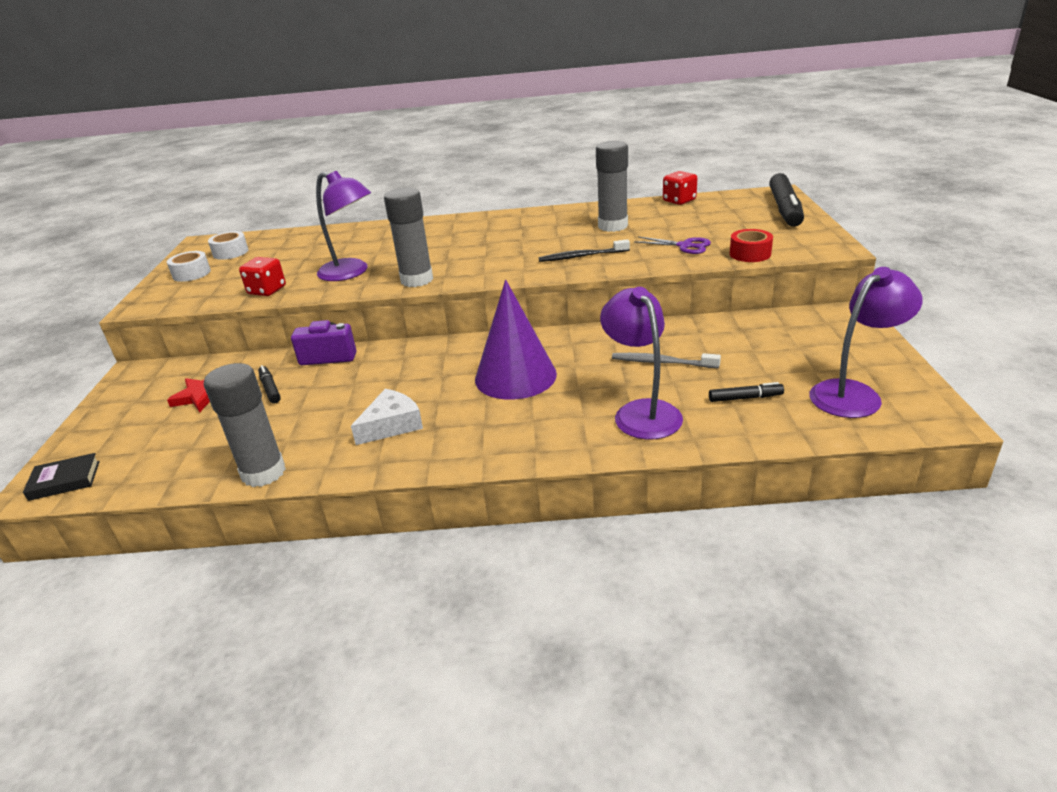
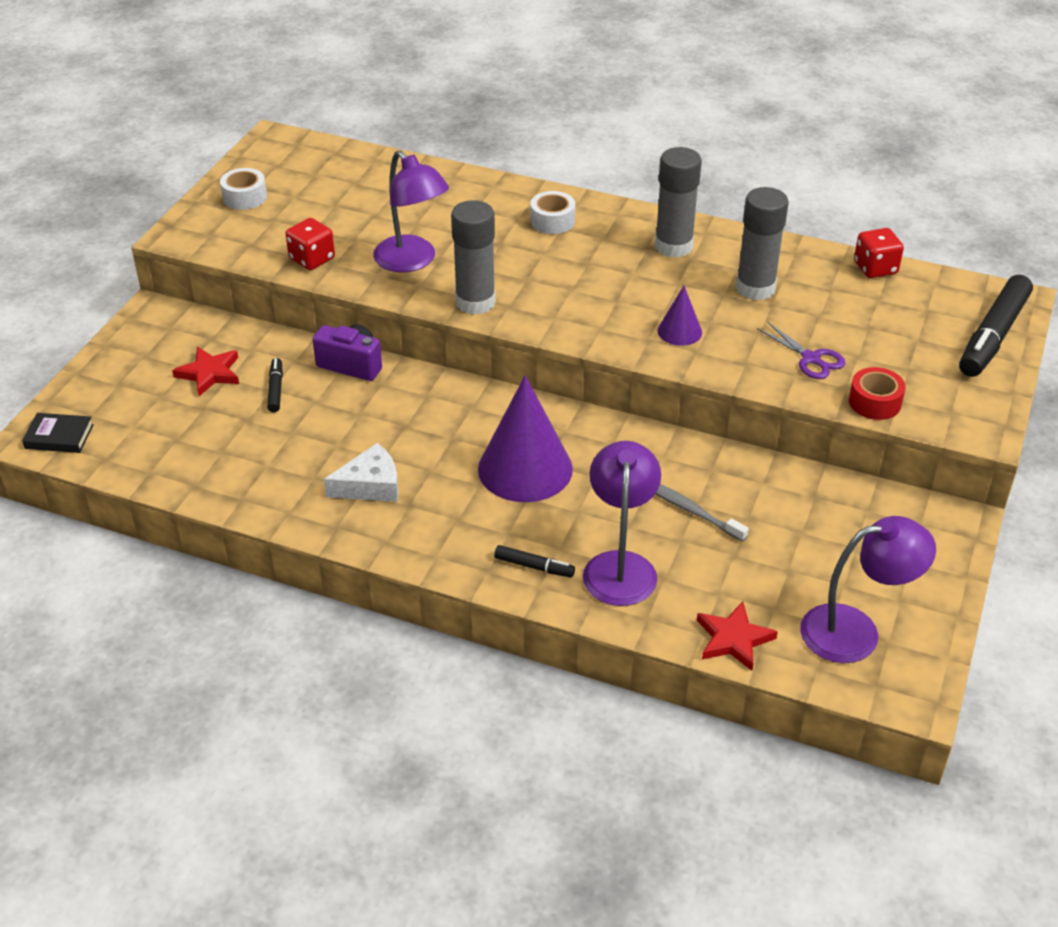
camera: 20 degrees right, 10 degrees up
grey glue stick [204,363,286,487] -> grey glue stick moved to [655,147,702,258]
white tape [208,231,249,260] -> white tape moved to [530,191,576,234]
black toothbrush [539,239,630,262] -> purple cone [658,286,702,346]
black marker [709,382,784,402] -> black marker moved to [494,545,575,578]
none -> red star [697,602,778,671]

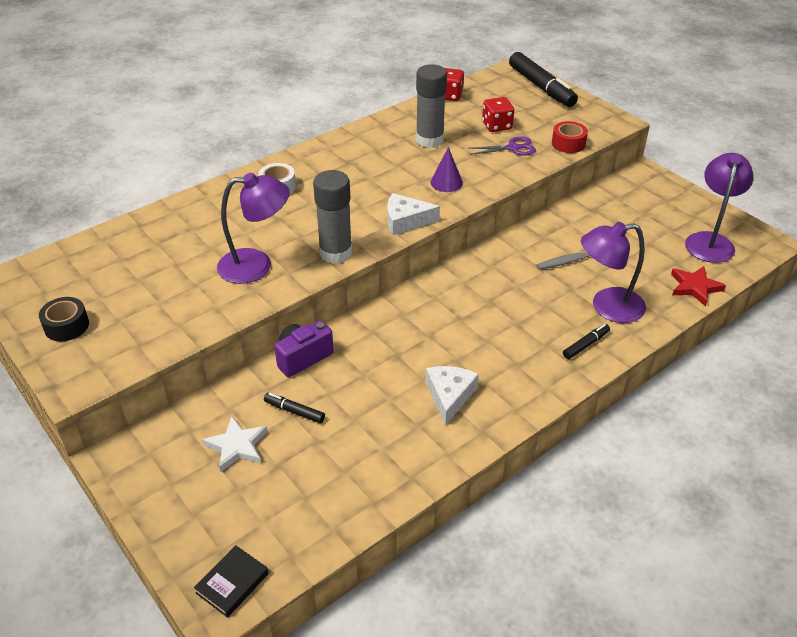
camera: 60 degrees left, 0 degrees up
red star [172,347,239,396] -> white star [202,416,268,472]
white tape [220,168,267,210] -> black tape [39,297,89,341]
red dice [285,218,335,270] -> red dice moved to [482,97,514,132]
purple cone [478,375,573,502] -> none
purple lamp [583,441,661,606] -> purple lamp turned 45 degrees counterclockwise [581,222,646,323]
grey glue stick [655,147,702,258] -> none
none -> white cheese [388,193,440,235]

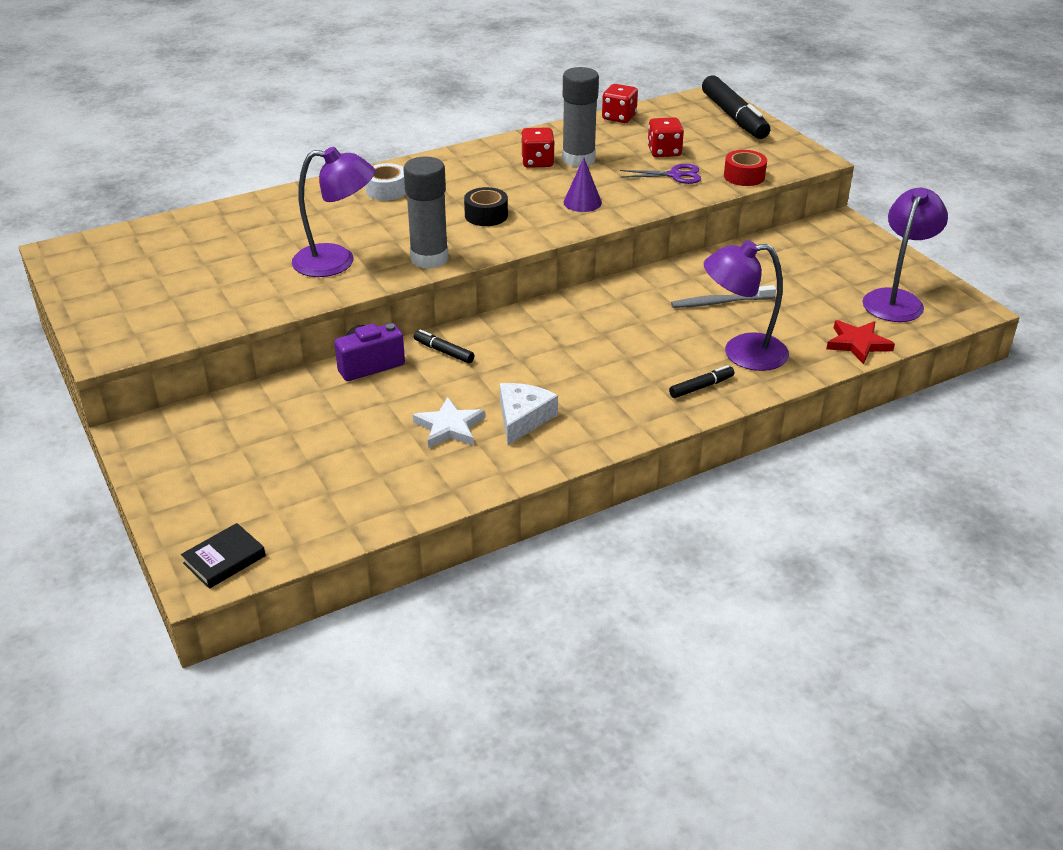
camera: 10 degrees right, 5 degrees down
black tape [39,297,89,341] -> black tape moved to [464,187,508,226]
white star [202,416,268,472] -> white star moved to [413,397,485,448]
black marker [264,393,325,423] -> black marker moved to [414,330,475,363]
white cheese [388,193,440,235] -> none
none -> red dice [521,127,555,168]

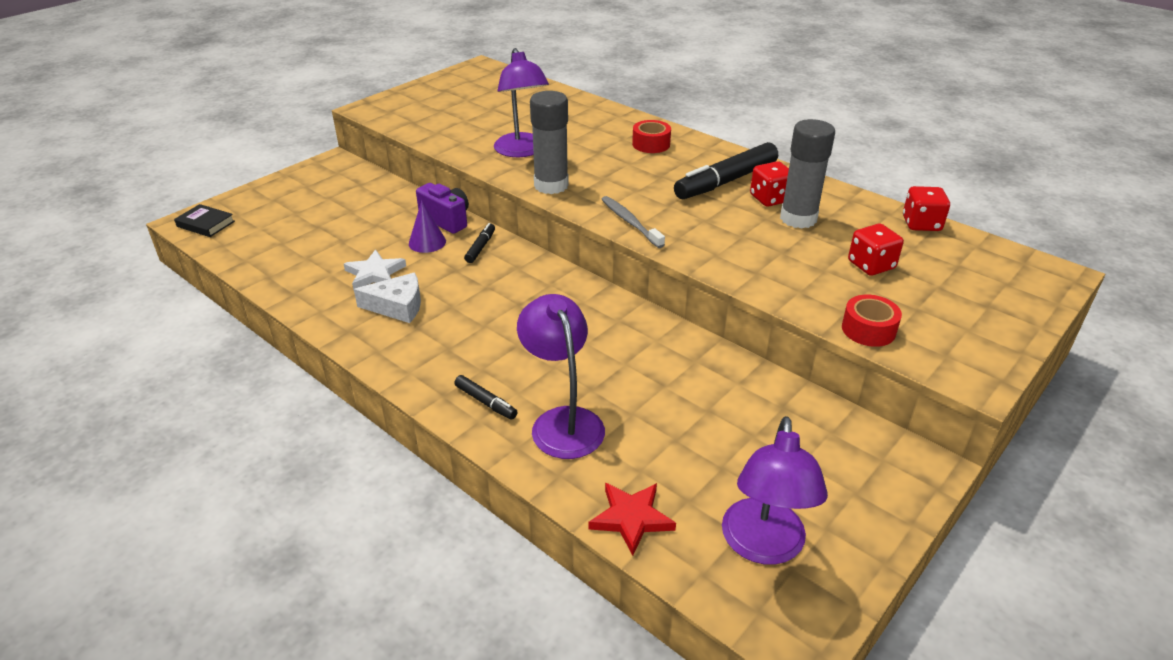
camera: 70 degrees right, 0 degrees up
white tape [365,163,406,201] -> red tape [632,120,671,153]
black tape [464,187,508,226] -> none
purple cone [563,158,602,212] -> purple cone moved to [409,201,446,253]
purple scissors [620,164,701,184] -> none
grey toothbrush [671,285,776,308] -> grey toothbrush moved to [601,196,665,248]
black marker [702,75,770,139] -> black marker moved to [674,142,778,199]
purple lamp [863,188,948,322] -> purple lamp turned 90 degrees clockwise [722,416,828,565]

